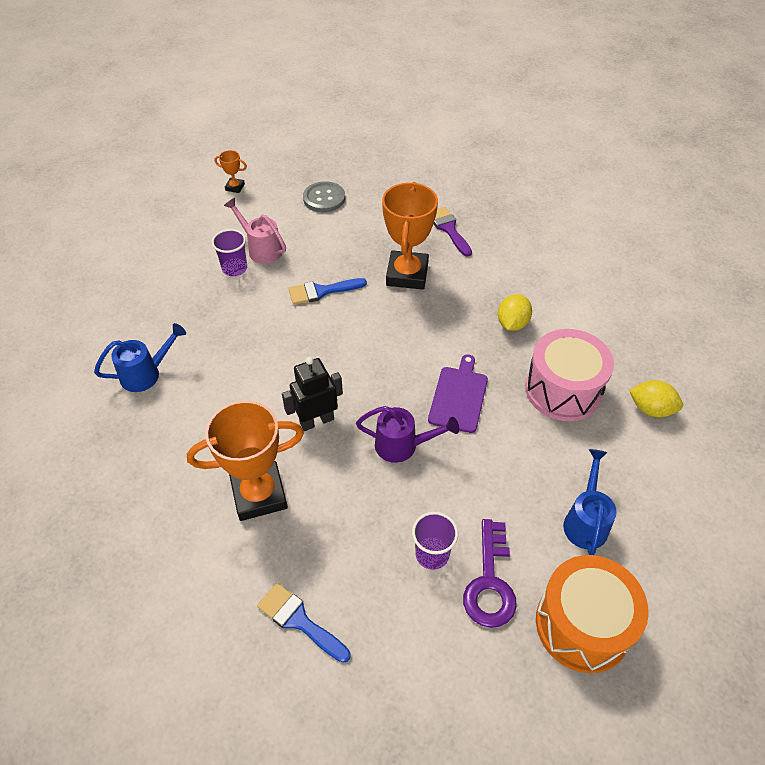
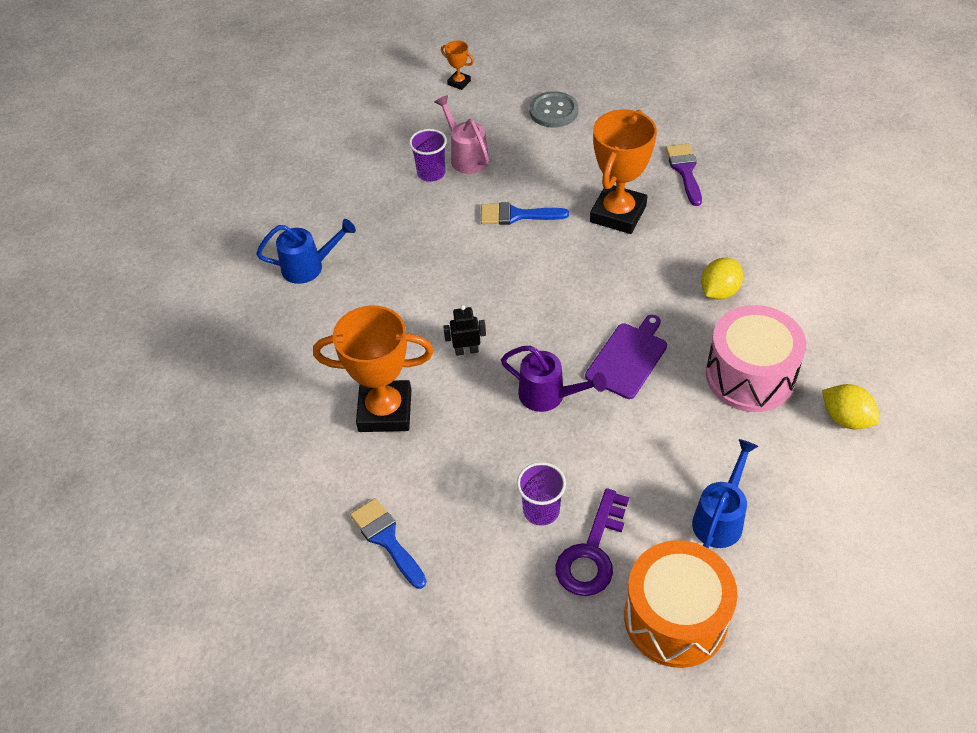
camera: 20 degrees right, 0 degrees up
black robot [282,357,343,431] -> black robot [443,305,486,356], size x0.64

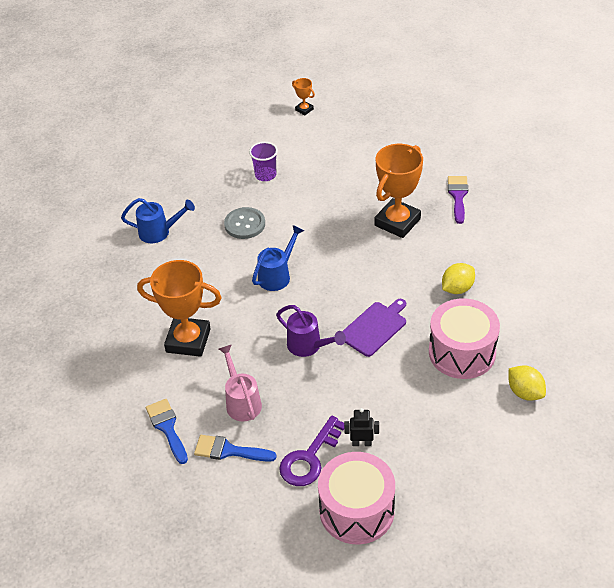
camera: 10 degrees right, 5 degrees down
pink watering can [435,95,489,174] -> pink watering can moved to [219,344,262,421]
black robot [443,305,486,356] -> black robot moved to [344,408,379,446]
blue brush [481,202,569,225] -> blue brush moved to [194,435,277,462]
purple cup [517,462,566,526] -> none
grey button [529,91,578,128] -> grey button moved to [224,207,265,239]
orange drum [624,540,738,668] -> pink drum [318,452,395,545]
blue watering can [692,439,758,548] -> blue watering can moved to [252,225,304,291]

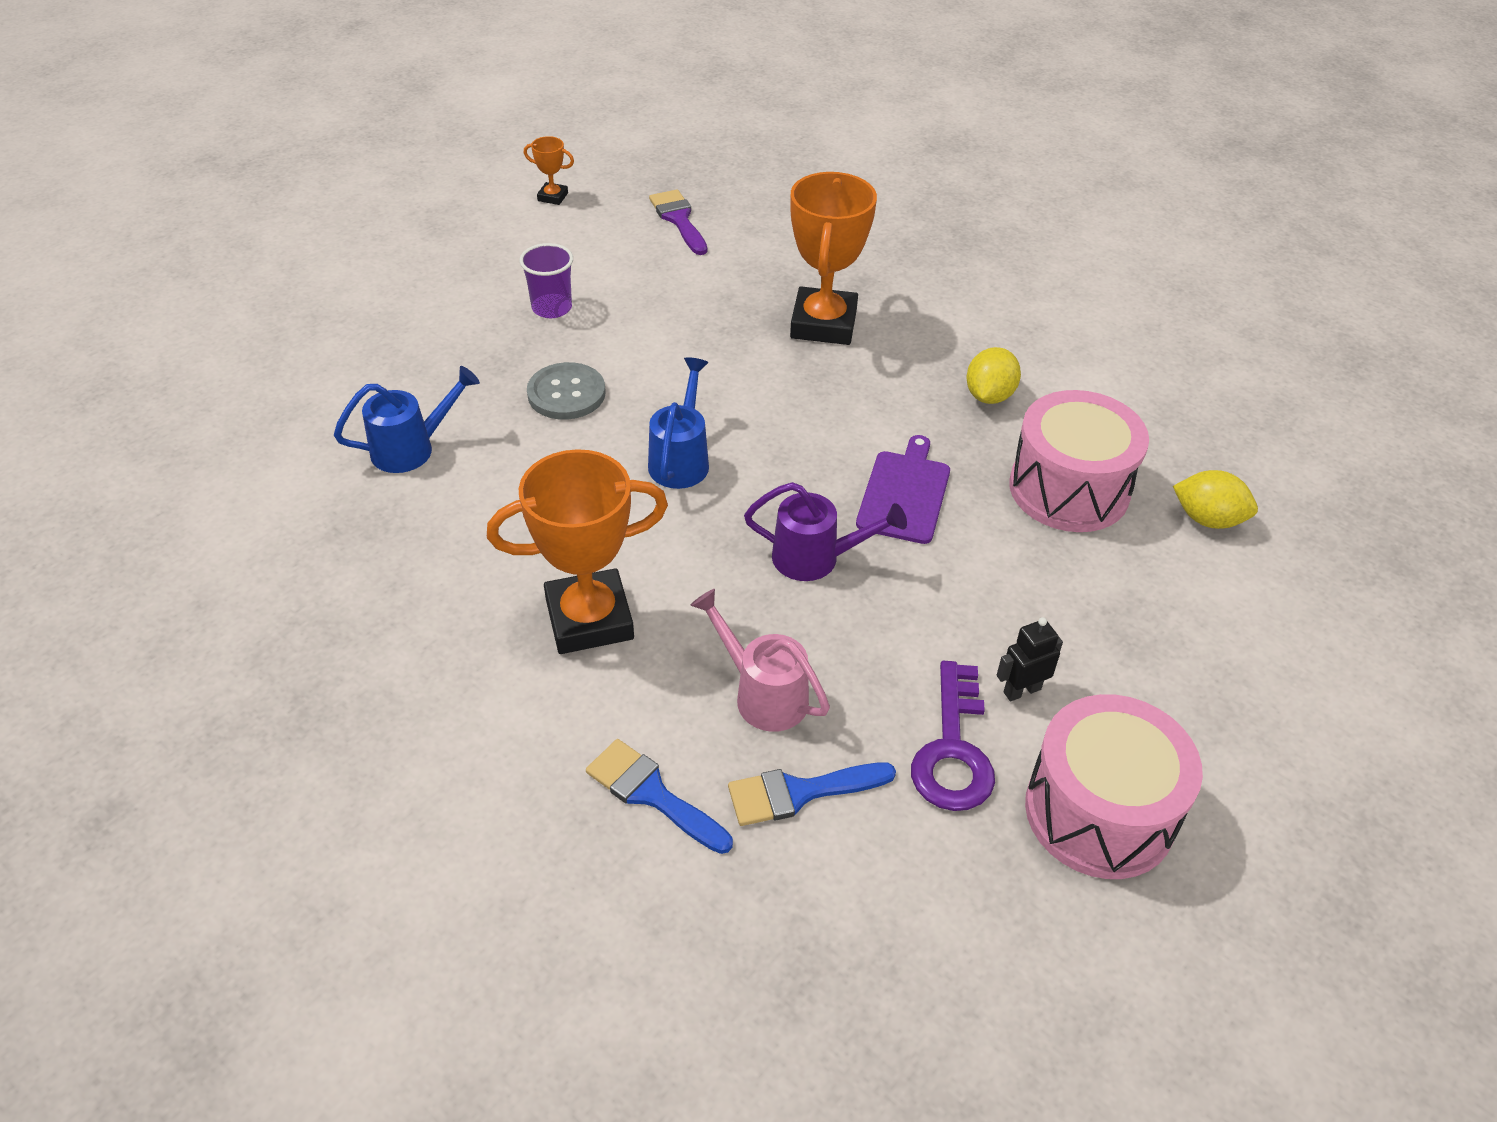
camera: 30 degrees left, 0 degrees up
purple brush [448,176,468,224] -> purple brush moved to [649,189,707,255]

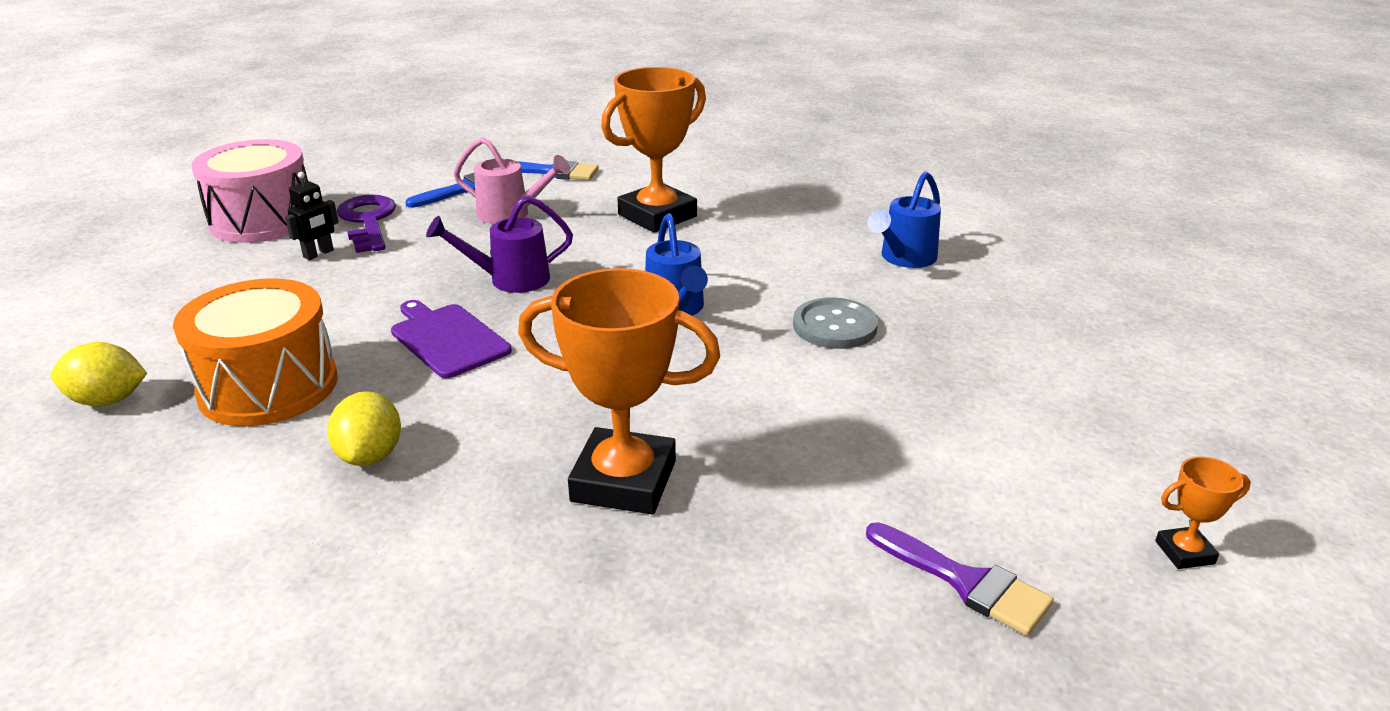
camera: 155 degrees right, 15 degrees down
purple cup [520,243,573,318] -> none
orange trophy [790,172,877,345] -> orange trophy turned 60 degrees counterclockwise [518,268,720,514]
purple cutting board [856,435,950,544] -> purple cutting board turned 150 degrees clockwise [391,300,512,378]
pink drum [1009,390,1149,532] -> orange drum [173,278,338,426]

